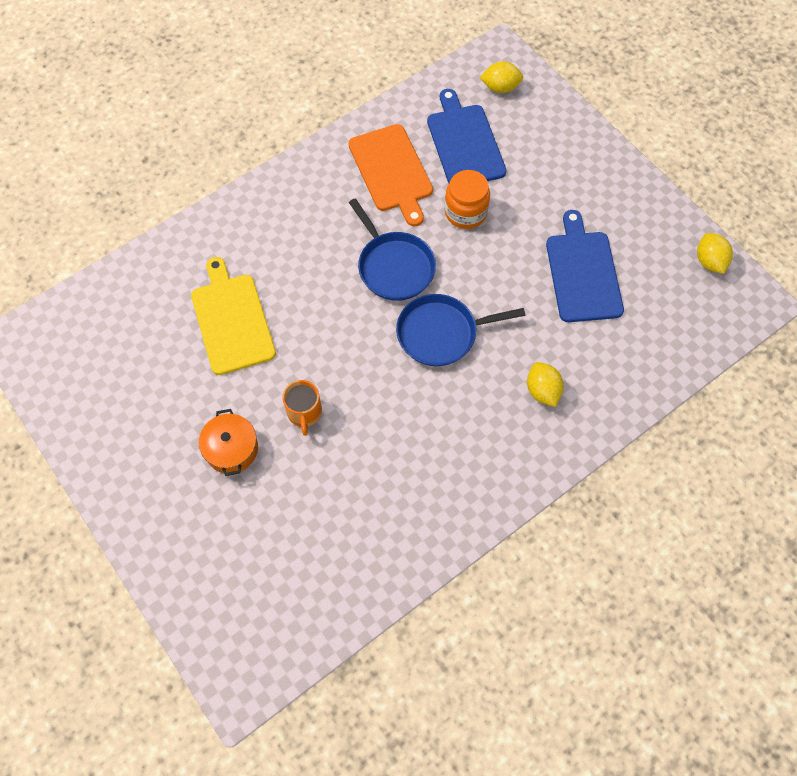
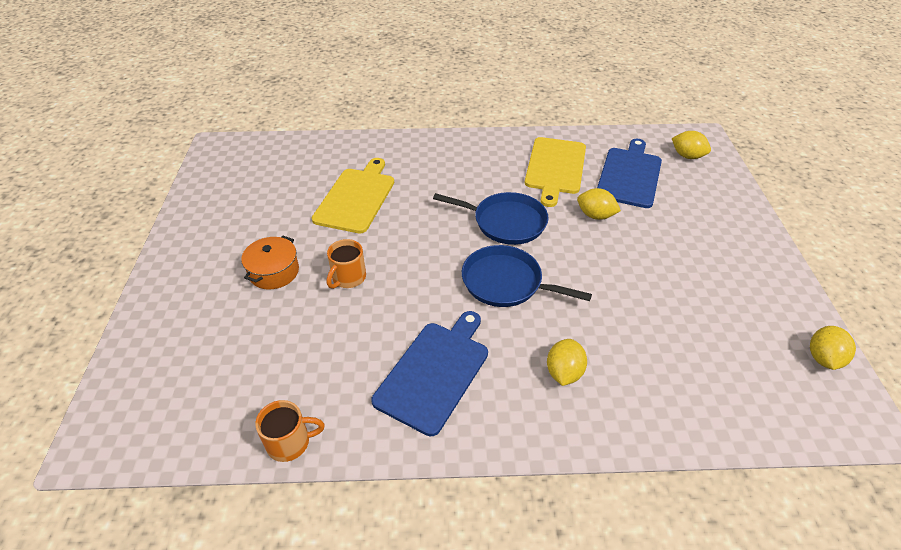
camera: 35 degrees right, 20 degrees down
orange cutting board [348,124,433,227] -> yellow cutting board [525,137,586,207]
blue pan [349,198,436,301] -> blue pan turned 75 degrees counterclockwise [433,192,549,245]
orange jar [445,170,490,229] -> yellow lemon [577,188,621,220]
blue cutting board [546,210,624,322] -> blue cutting board moved to [371,311,488,436]
none -> orange mug [255,400,325,462]

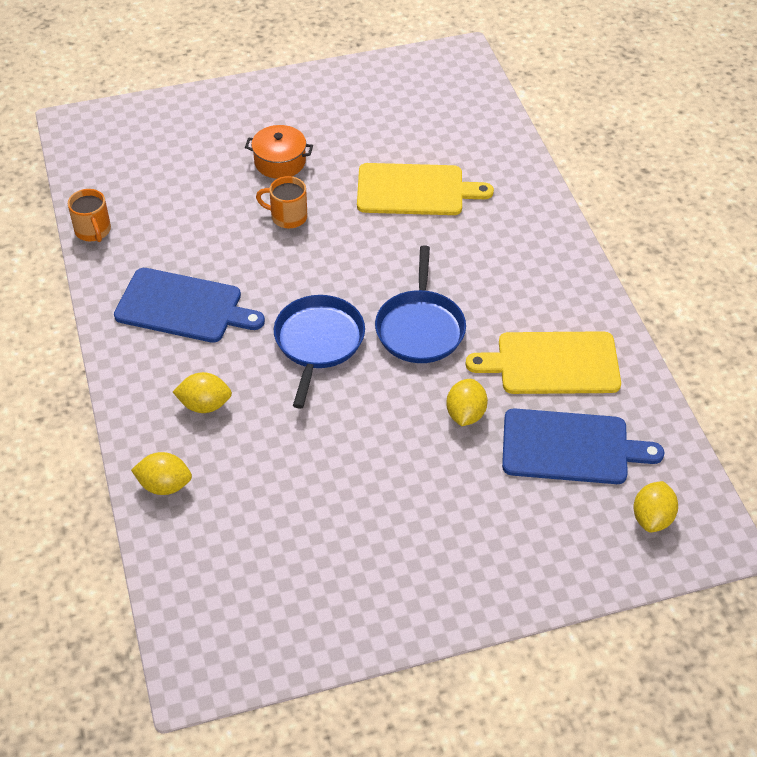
camera: 75 degrees right, 5 degrees up
yellow lemon [810,326,856,370] -> yellow lemon moved to [131,452,192,495]

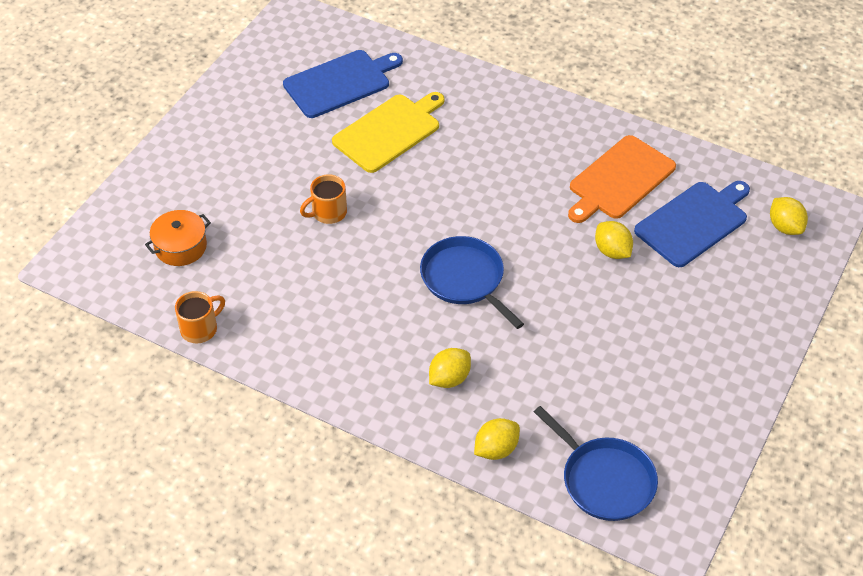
camera: 45 degrees left, 0 degrees up
orange mug [68,189,111,242] -> orange mug turned 60 degrees counterclockwise [175,291,225,343]
blue cutting board [114,268,265,343] -> blue cutting board moved to [283,50,403,118]
orange pot [245,125,313,179] -> orange pot moved to [145,210,211,266]
blue pan [375,245,466,363] -> blue pan moved to [534,406,658,521]
yellow cutting board [466,331,621,394] -> orange cutting board [568,135,676,223]

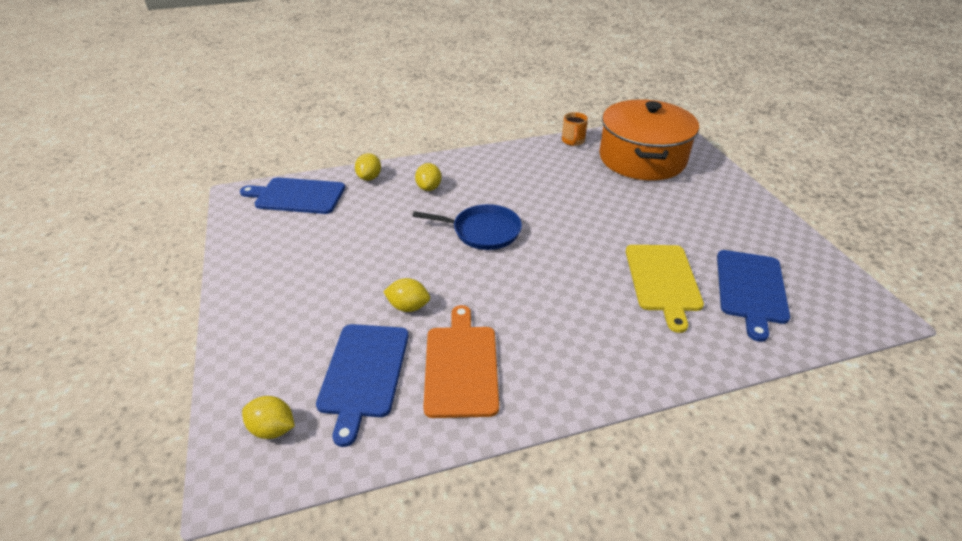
camera: 135 degrees right, 10 degrees down
orange pot [145,210,211,266] -> orange pot [599,99,699,181], size x2.38
orange mug [300,175,347,224] -> none
blue pan [534,406,658,521] -> blue cutting board [240,178,345,214]

